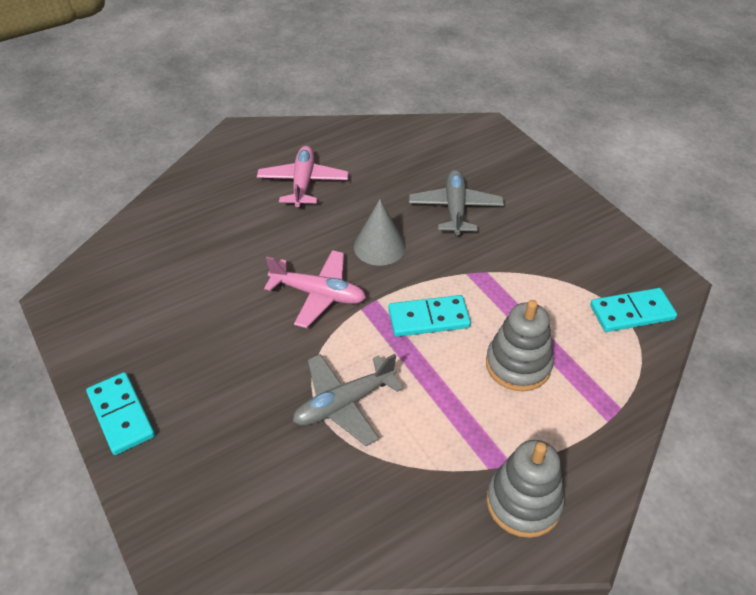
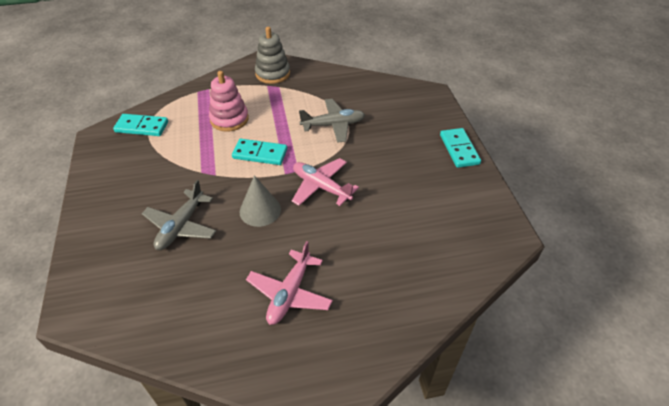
camera: 160 degrees left, 0 degrees up
grey stacking toy [486,300,554,392] -> pink stacking toy [209,71,249,132]

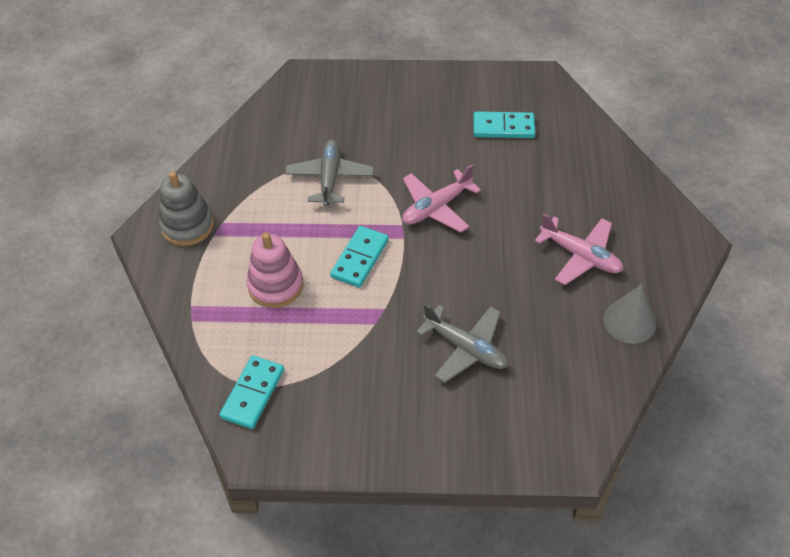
camera: 75 degrees left, 5 degrees up
grey cone [240,175,281,227] -> grey cone moved to [603,284,656,344]
turquoise domino [440,128,481,168] -> turquoise domino moved to [473,112,535,138]

